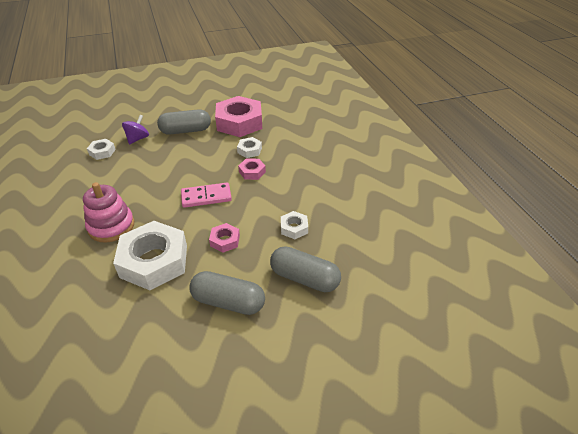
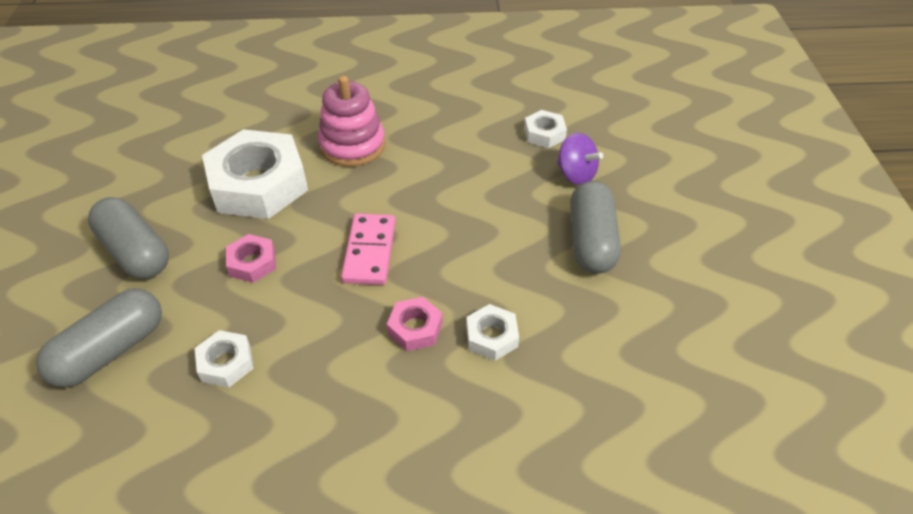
camera: 105 degrees right, 5 degrees up
grey capsule [190,271,265,315] -> grey capsule turned 75 degrees counterclockwise [88,197,169,279]
pink nut [215,96,262,137] -> none

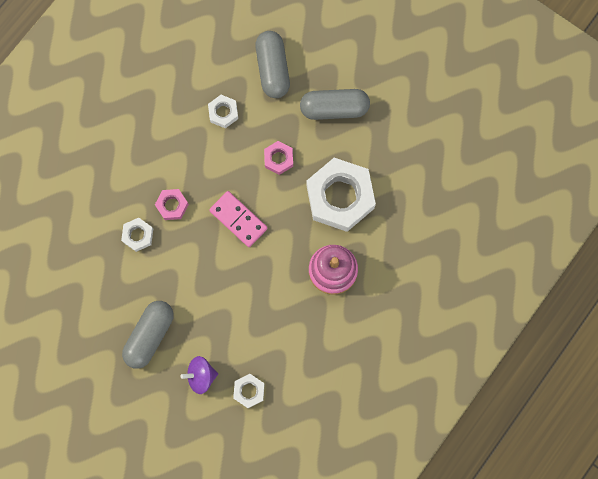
camera: 130 degrees right, 30 degrees up
grey capsule [570,181,621,274] -> grey capsule turned 75 degrees clockwise [122,301,174,369]

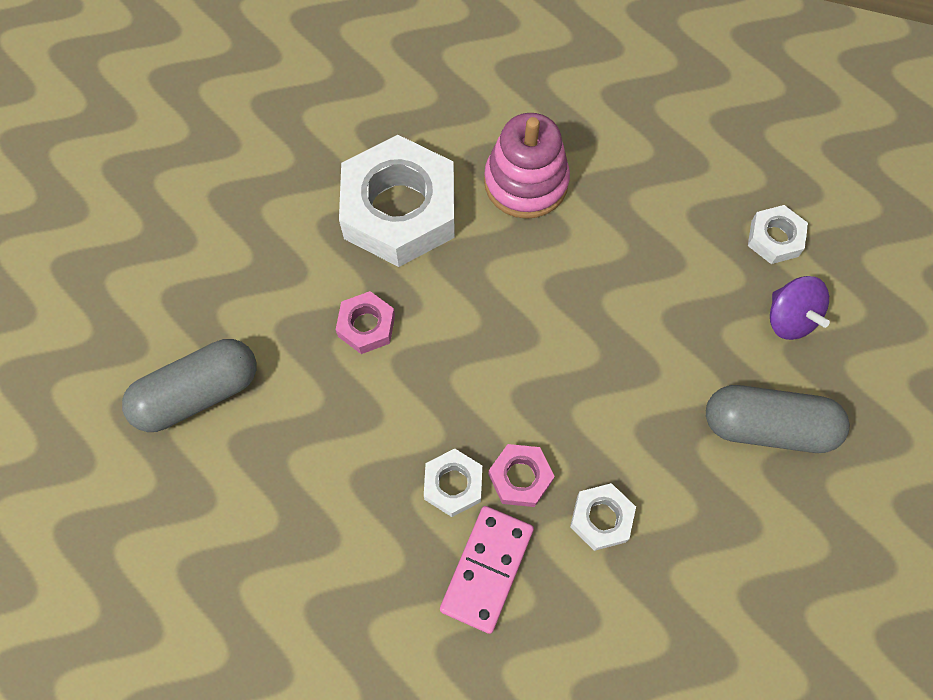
camera: 110 degrees left, 10 degrees down
white nut [208,95,238,128] -> white nut moved to [424,448,482,517]
pink domino [209,191,267,247] -> pink domino moved to [440,506,534,634]
grey capsule [300,89,370,120] -> none

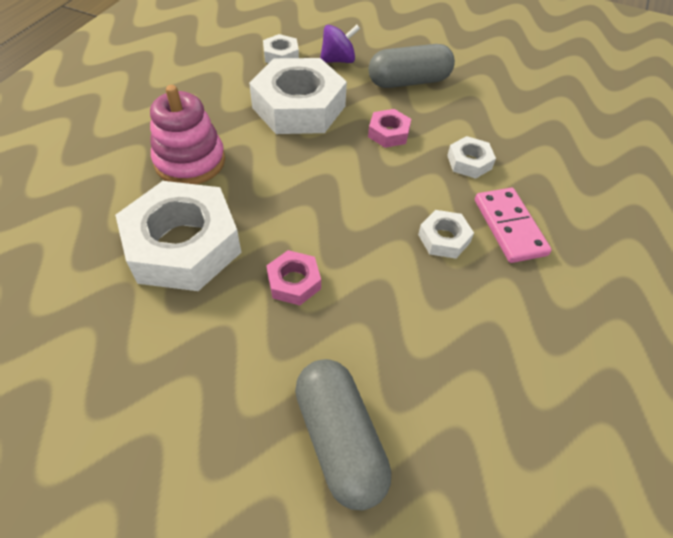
camera: 85 degrees left, 15 degrees down
pink domino [440,506,534,634] -> pink domino turned 45 degrees clockwise [475,188,552,263]
pink nut [488,444,555,507] -> pink nut moved to [368,109,411,148]
grey capsule [706,385,850,453] -> grey capsule turned 60 degrees clockwise [368,44,455,88]
none -> white nut [249,58,347,134]

